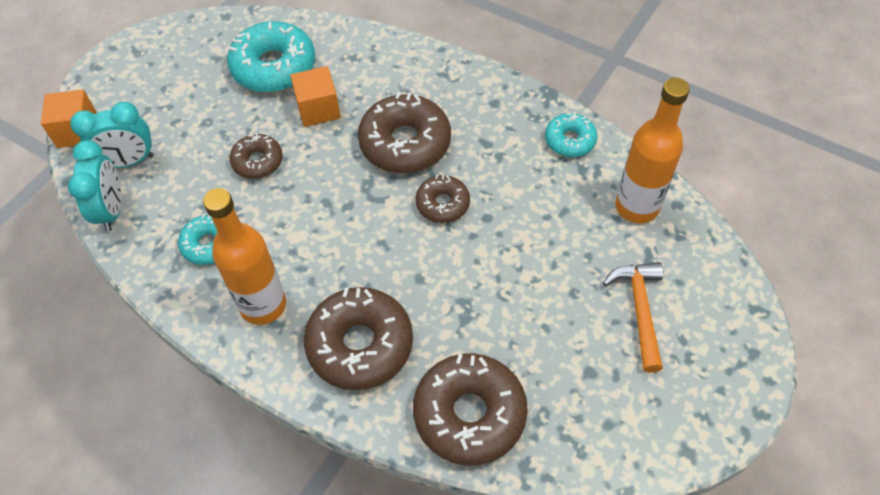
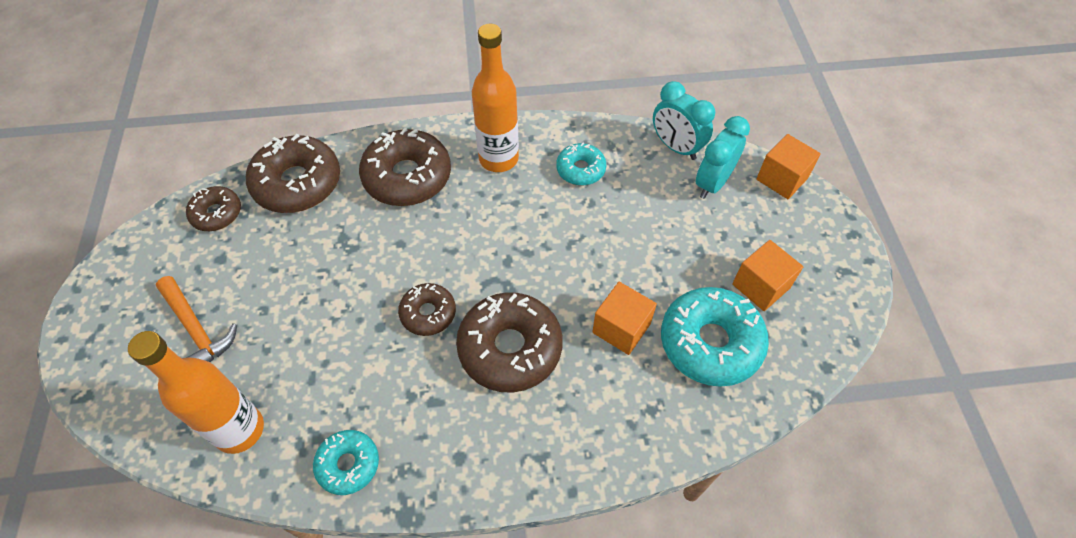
camera: 140 degrees right, 0 degrees up
brown donut [229,133,283,179] -> brown donut moved to [186,186,241,231]
none -> orange cube [732,240,803,311]

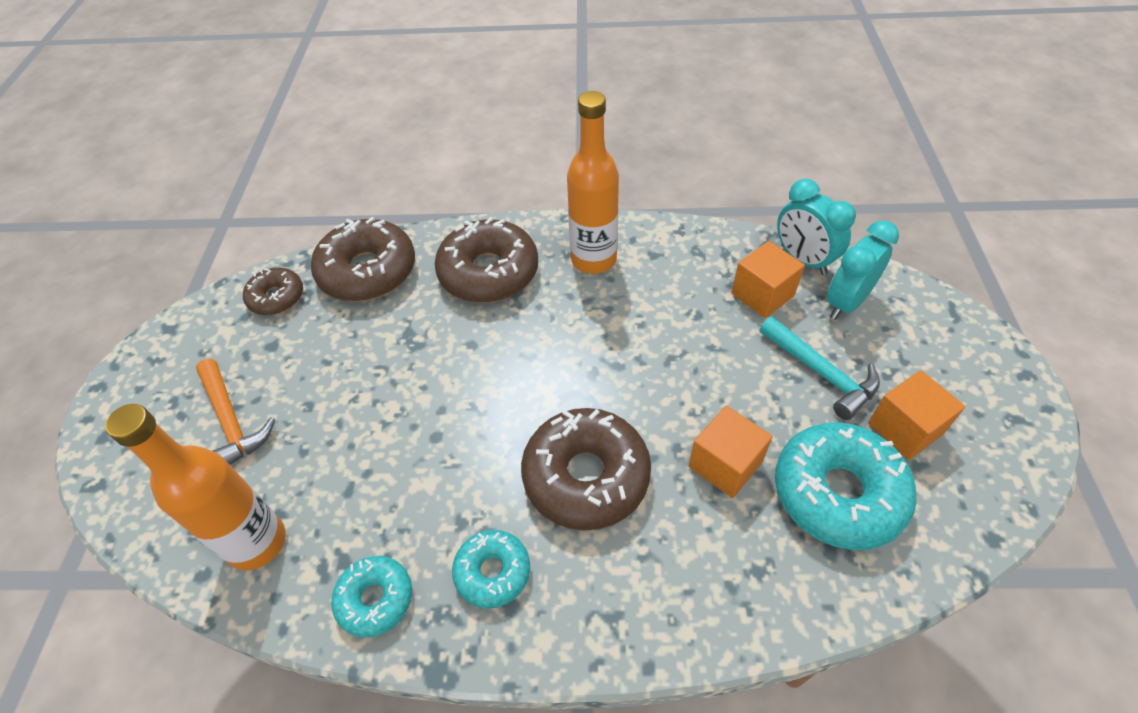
camera: 10 degrees right, 5 degrees down
brown donut [398,283,456,336] -> none
turquoise donut [556,143,606,185] -> turquoise donut moved to [452,530,530,609]
orange cube [756,134,821,199] -> orange cube moved to [731,241,805,318]
none -> turquoise hammer [759,317,880,420]

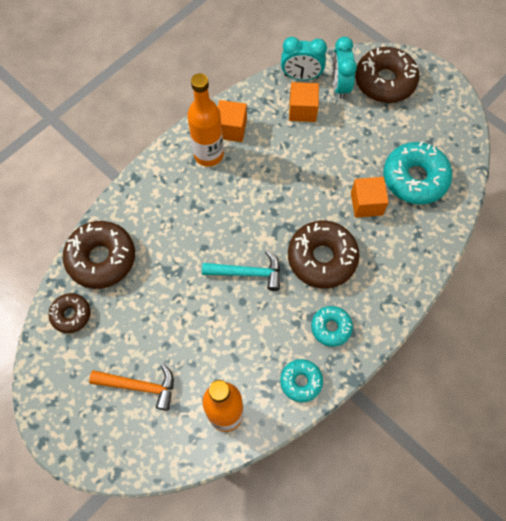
camera: 50 degrees left, 15 degrees up
brown donut [435,217,538,303] -> brown donut moved to [355,47,419,103]
turquoise hammer [759,317,880,420] -> turquoise hammer moved to [202,250,280,291]
orange cube [868,370,965,460] -> orange cube moved to [218,100,247,142]

